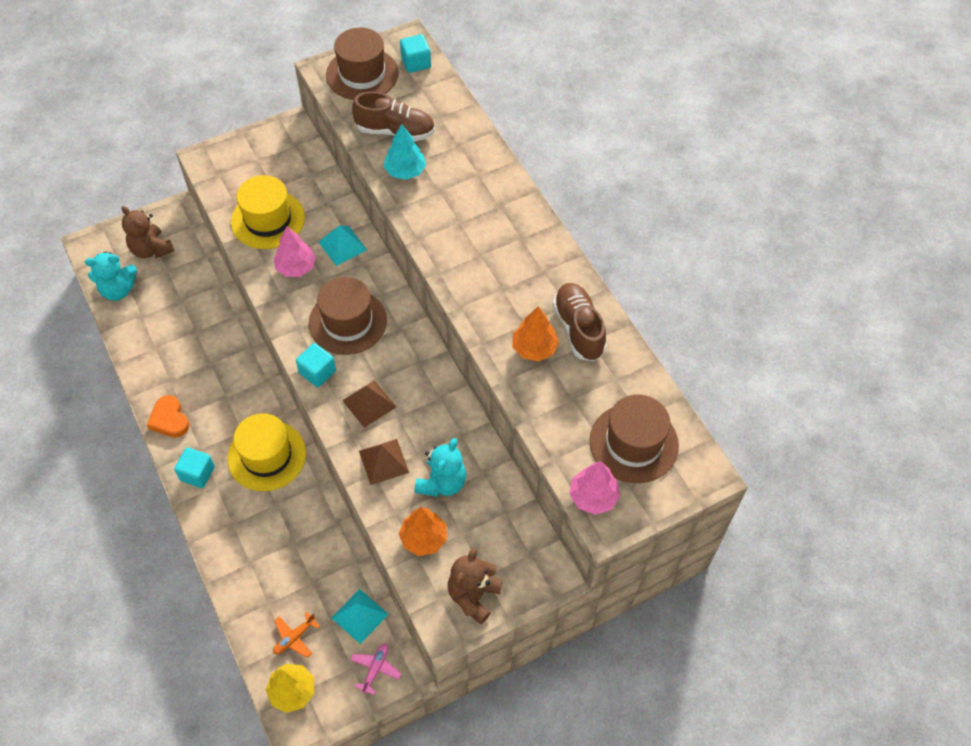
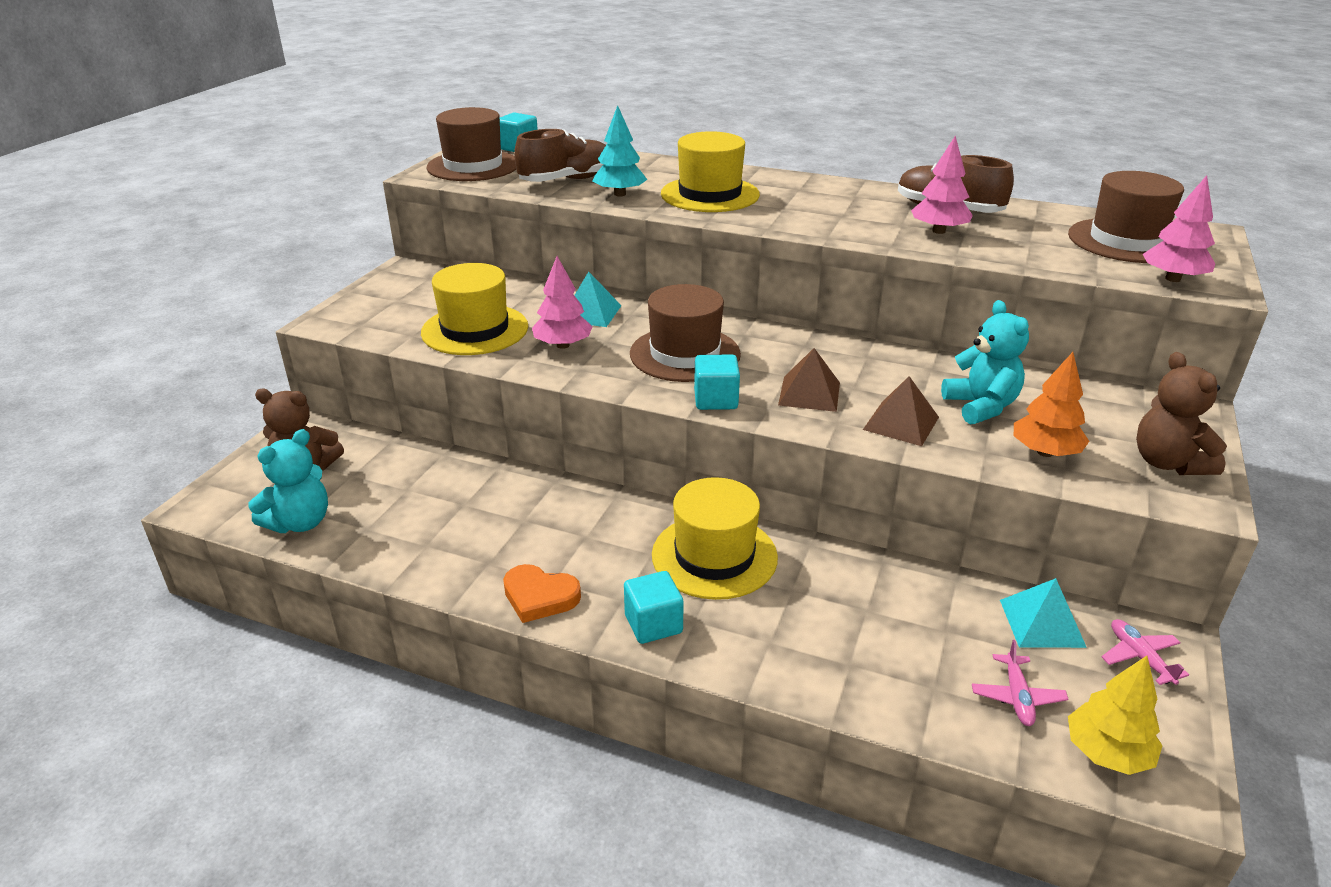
camera: 40 degrees left, 25 degrees down
orange plane [273,612,320,658] -> pink plane [972,640,1069,726]
orange tree [512,307,559,362] -> pink tree [911,136,973,234]
none -> yellow hat [661,131,760,212]

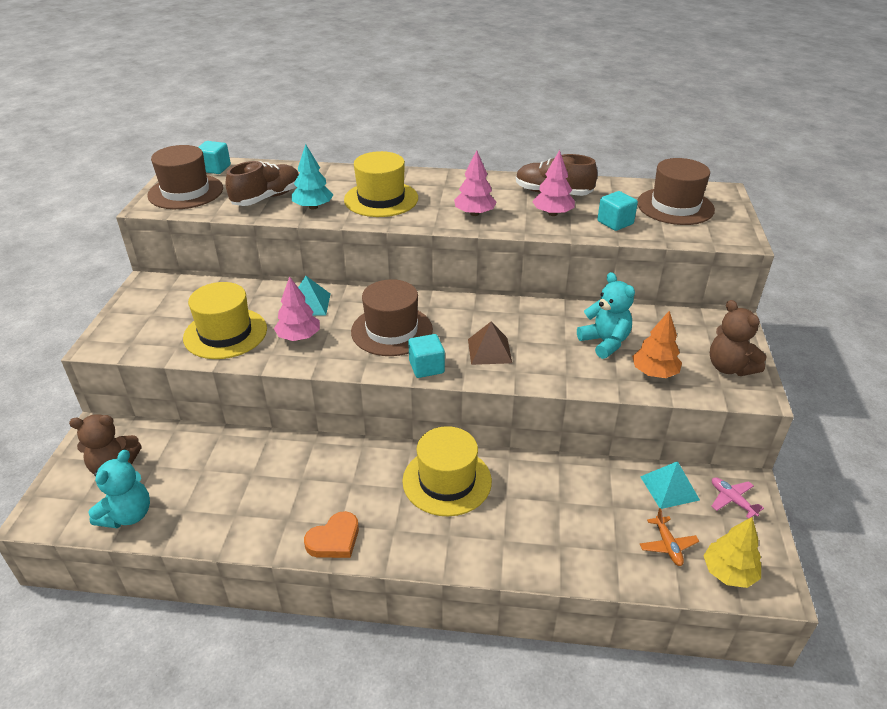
camera: 15 degrees left, 5 degrees up
orange heart [503,564,581,623] -> orange heart turned 45 degrees counterclockwise [304,511,359,558]
turquoise cube [624,571,684,644] -> turquoise cube moved to [597,191,638,231]
brown pyramid [863,376,939,446] -> none
pink plane [972,640,1069,726] -> orange plane [640,508,699,566]
pink tree [1143,175,1215,282] -> pink tree moved to [454,150,497,216]

